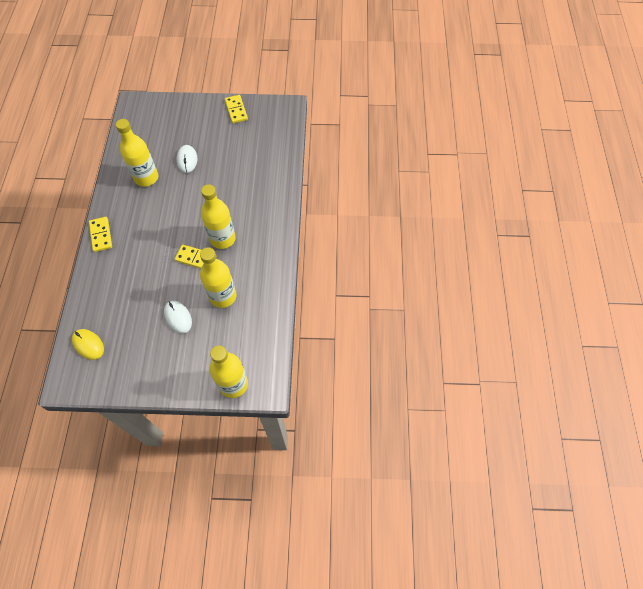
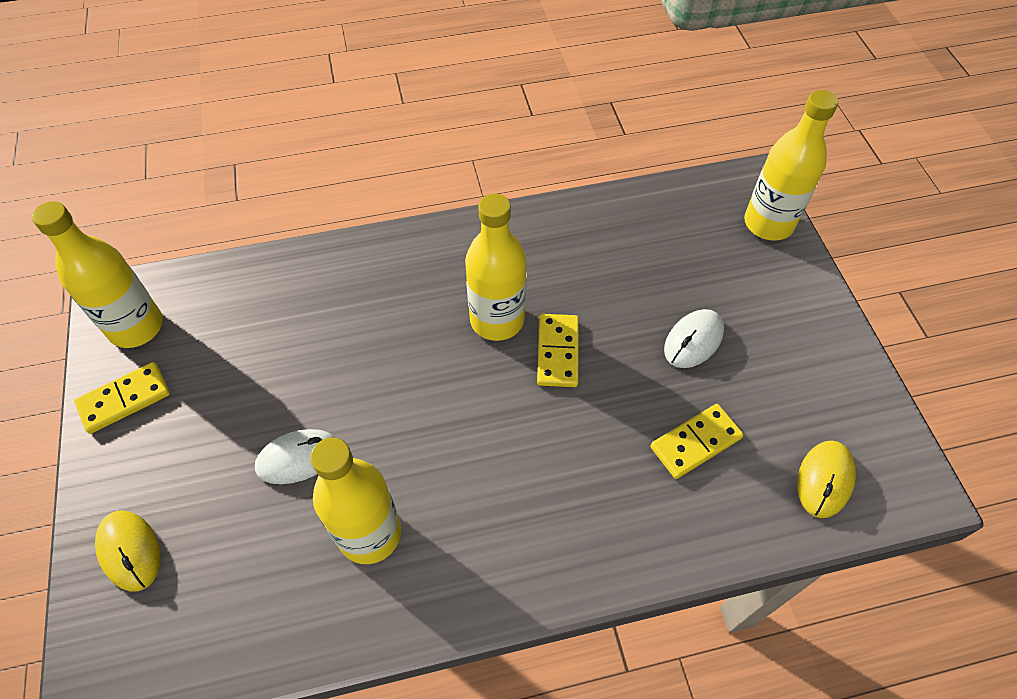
camera: 105 degrees left, 5 degrees down
yellow domino [89,217,112,252] -> yellow domino moved to [651,404,744,479]
yellow bottle [200,247,236,308] -> yellow bottle moved to [32,201,163,348]
none -> yellow mouse [95,511,161,592]

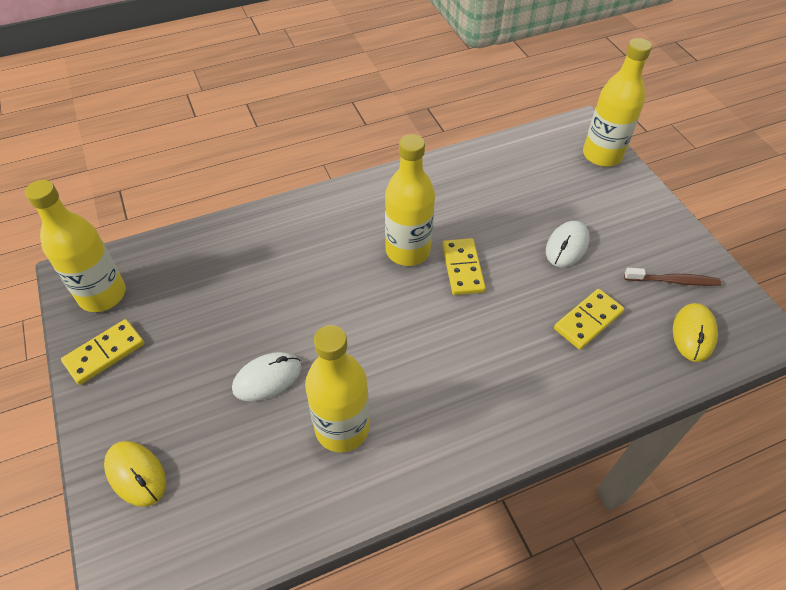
camera: 10 degrees left, 5 degrees down
none -> brown toothbrush [624,268,721,286]

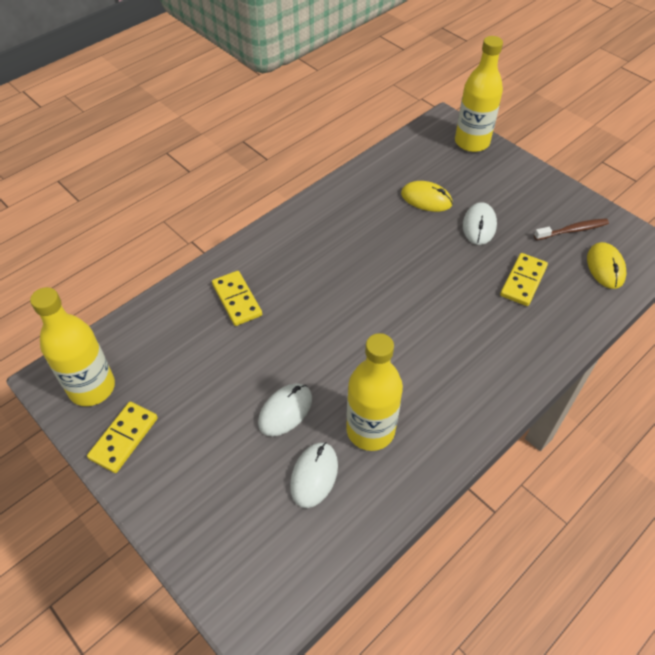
camera: 20 degrees left, 0 degrees up
yellow mouse [104,441,166,507] -> yellow mouse moved to [401,181,453,212]
yellow bottle [385,134,435,266] -> none
yellow domino [442,238,486,295] -> yellow domino moved to [212,271,262,326]
none -> white mouse [290,442,338,508]

